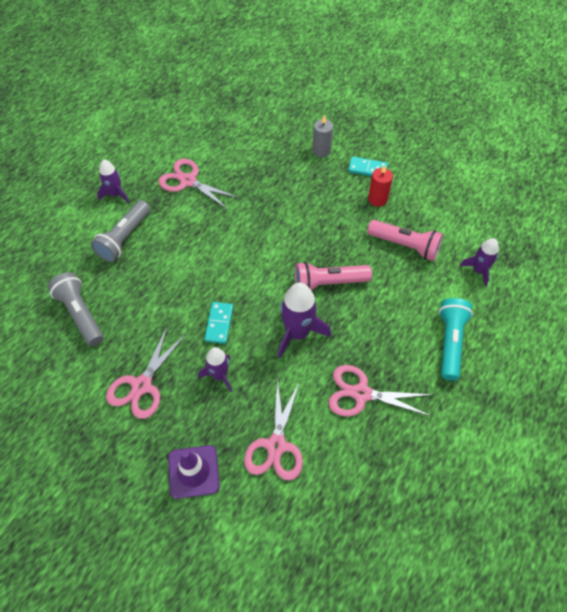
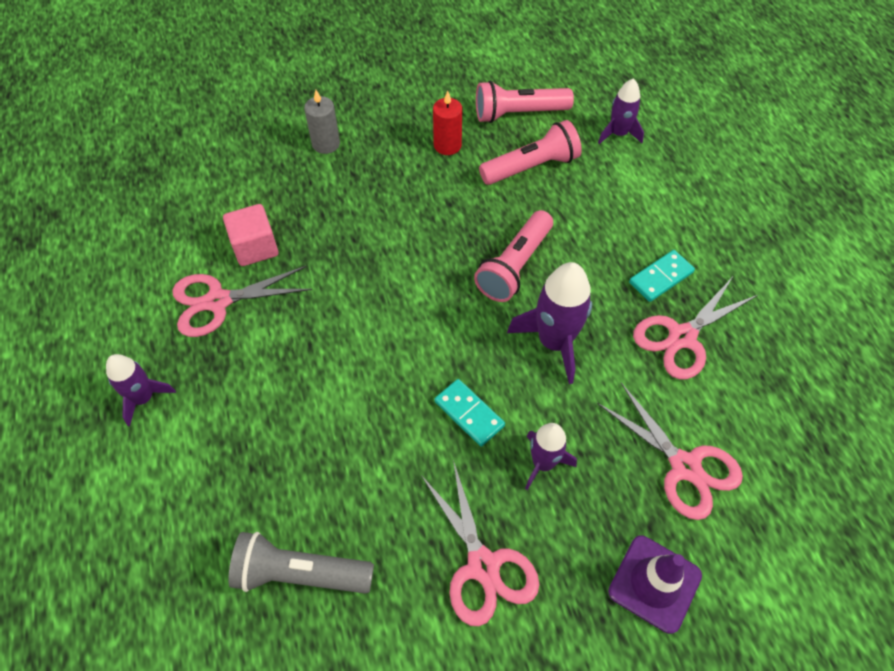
camera: 50 degrees left, 0 degrees up
grey flashlight [91,200,150,262] -> none
turquoise domino [348,157,388,176] -> turquoise domino moved to [629,250,695,302]
turquoise flashlight [439,298,473,381] -> none
none -> pink cube [223,204,278,266]
none -> pink flashlight [476,81,574,123]

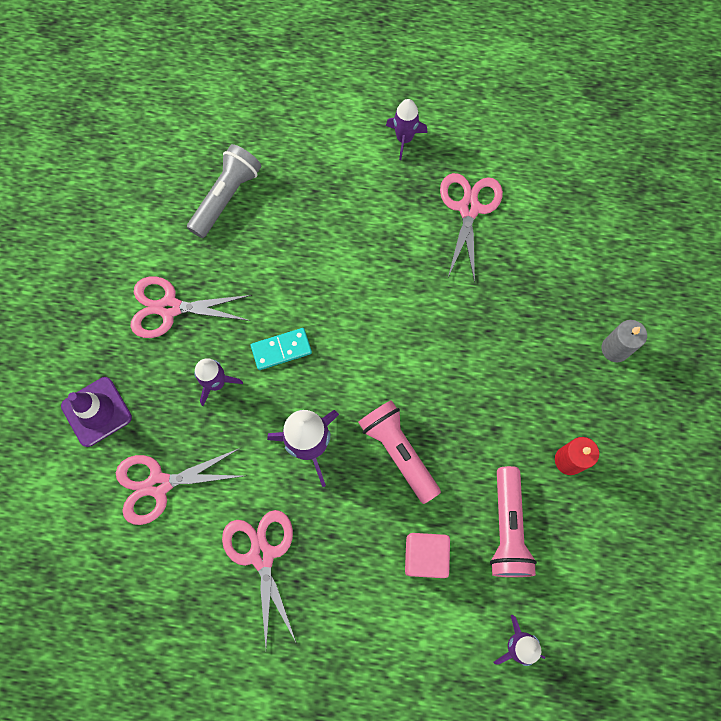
camera: 115 degrees right, 15 degrees up
pink cube [223,204,278,266] -> pink cube moved to [405,533,450,578]
pink flashlight [476,81,574,123] -> none
turquoise domino [629,250,695,302] -> none

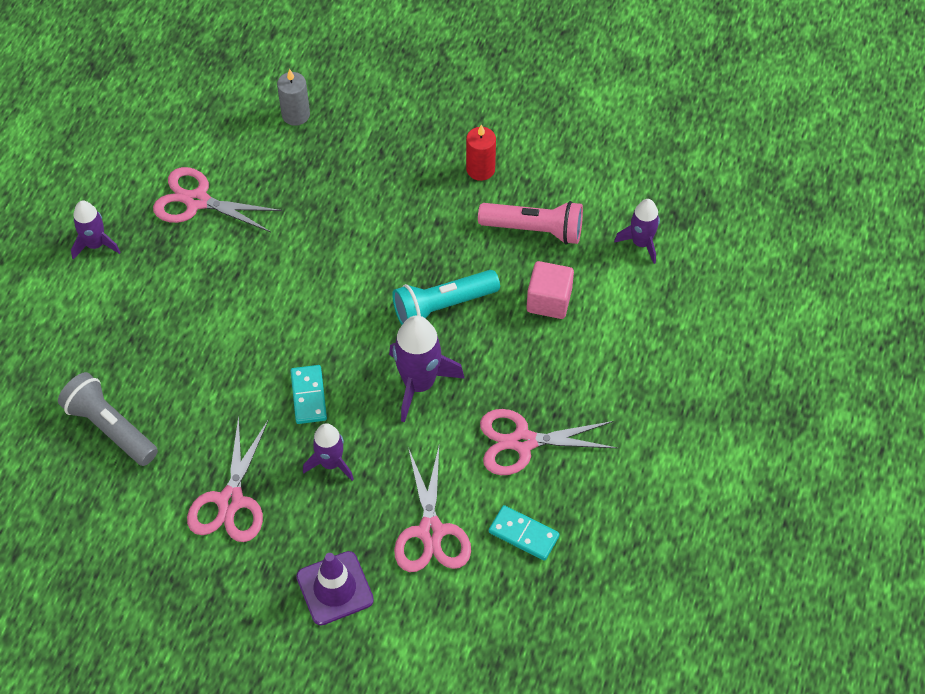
camera: 80 degrees left, 15 degrees down
pink flashlight [358,400,441,504] -> turquoise flashlight [392,270,500,325]
grey candle [602,320,647,363] -> grey candle moved to [277,69,310,126]
none -> turquoise domino [489,505,560,561]

